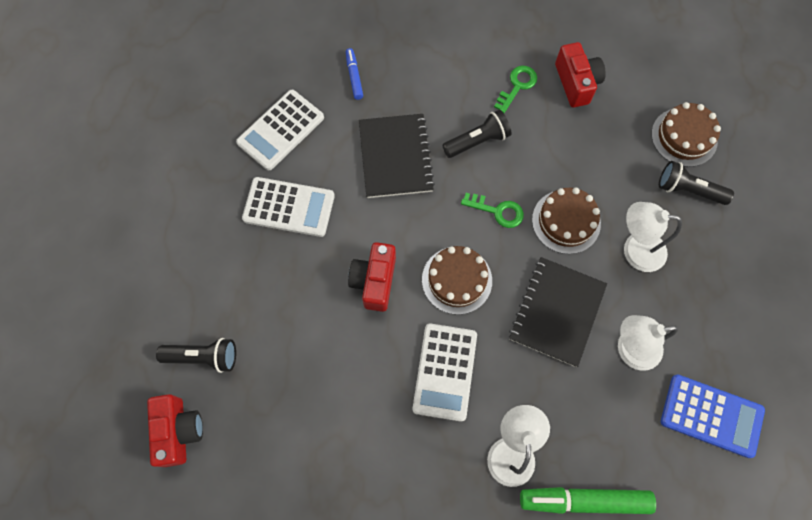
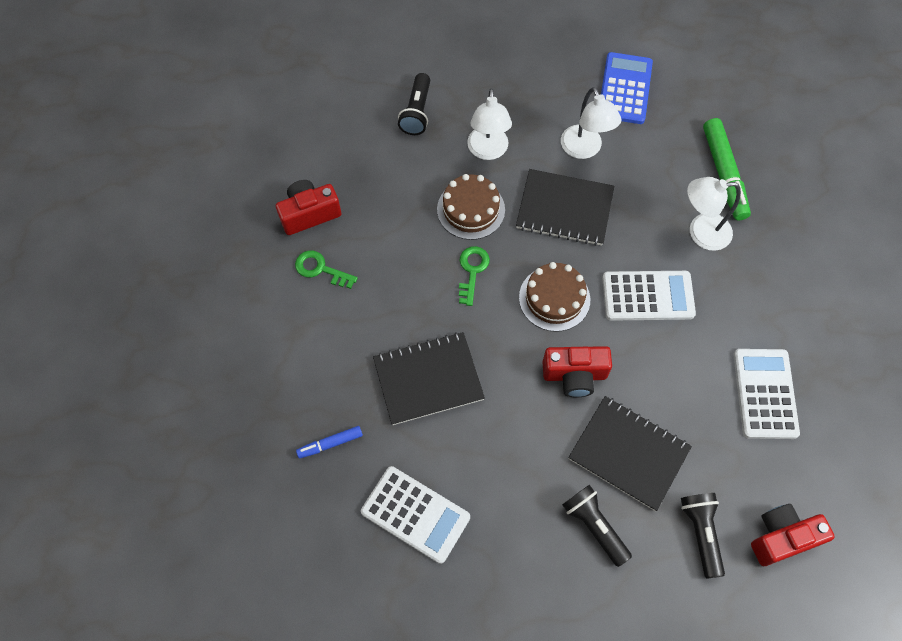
camera: 100 degrees left, 5 degrees down
white calculator [242,177,335,237] -> white calculator moved to [734,349,800,439]
black flashlight [442,110,511,158] -> black flashlight moved to [562,485,632,567]
brown cake [651,102,721,167] -> none
none -> black notebook [568,396,692,511]

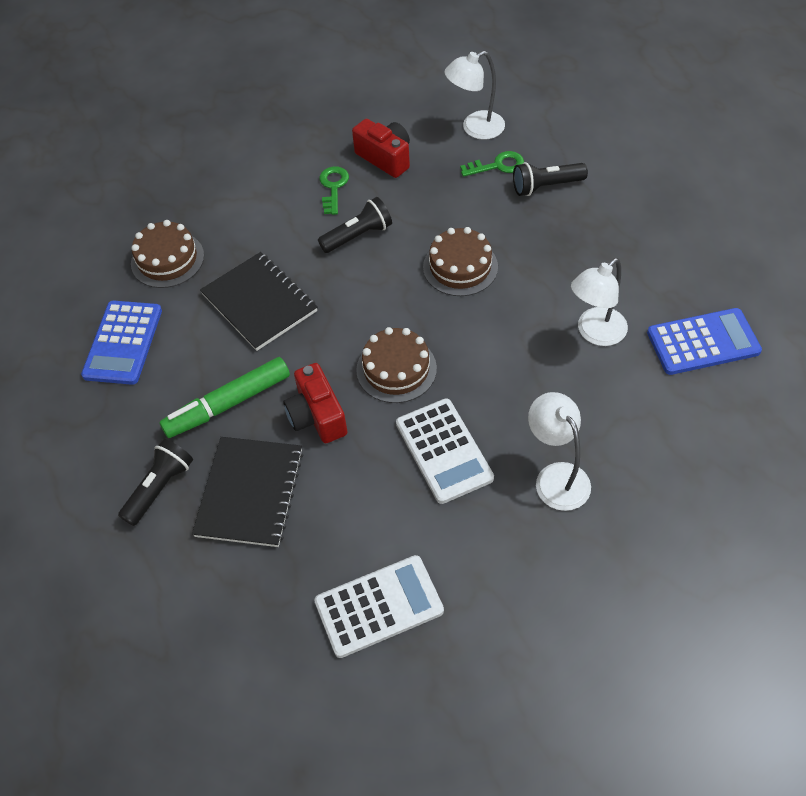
camera: 70 degrees right, 10 degrees down
blue marker [296,426,363,458] -> brown cake [131,220,204,288]
white calculator [361,466,470,564] -> blue calculator [81,301,162,385]
green key [459,246,490,306] -> green key moved to [460,151,524,177]
white lamp [467,88,512,160] -> white lamp moved to [444,51,505,140]
black notebook [516,169,614,246] -> none
black flashlight [681,493,725,579] -> black flashlight moved to [318,197,392,253]
green marker [703,118,751,220] -> green marker moved to [159,357,290,438]
red camera [751,504,835,566] -> none

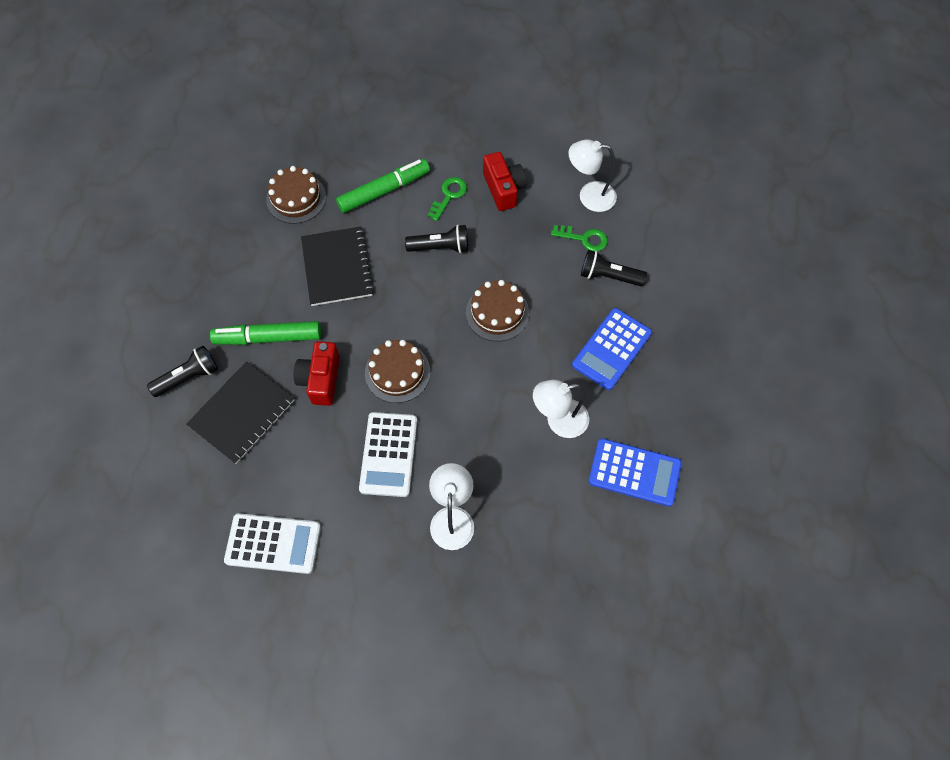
camera: 25 degrees right, 10 degrees up
blue calculator [81,301,162,385] -> blue calculator moved to [572,308,652,390]
none -> green marker [336,159,430,213]

